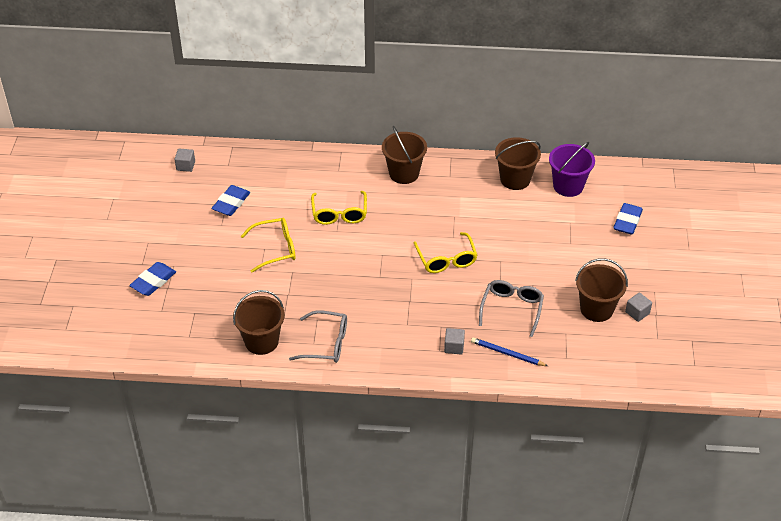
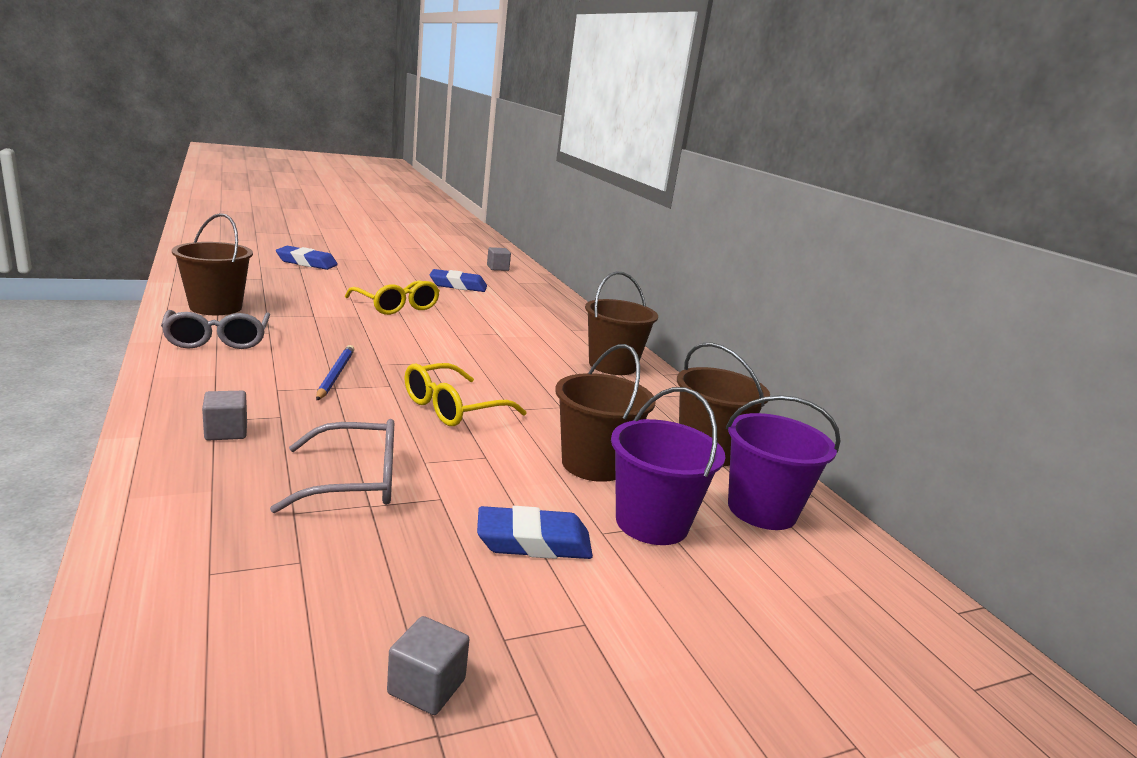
camera: 60 degrees right, 25 degrees down
yellow glasses [311,191,367,225] -> none
blue pencil [471,337,548,366] -> blue pencil moved to [316,345,355,401]
brown bucket [575,258,628,322] -> brown bucket moved to [555,344,656,482]
blue eraser [613,203,643,235] -> blue eraser moved to [477,506,593,559]
none -> purple bucket [611,387,725,545]

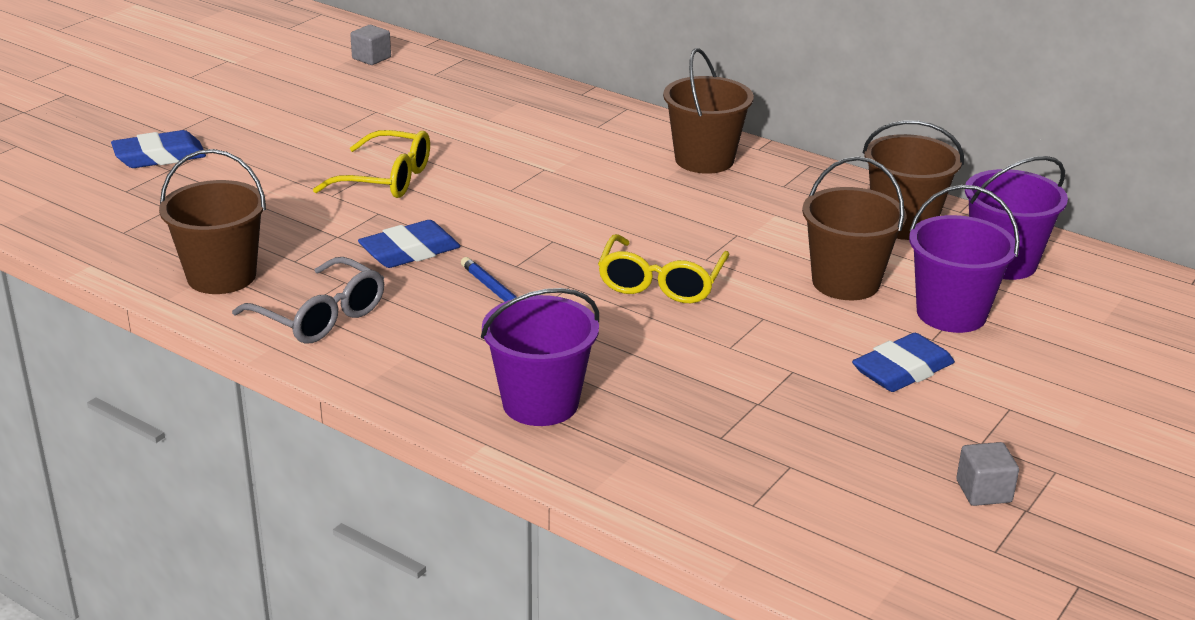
camera: 30 degrees left, 10 degrees up
grey cube [202,391,247,441] -> purple bucket [481,288,599,426]
grey glasses [270,419,394,513] -> none
blue eraser [430,269,487,292] -> blue eraser moved to [358,220,461,268]

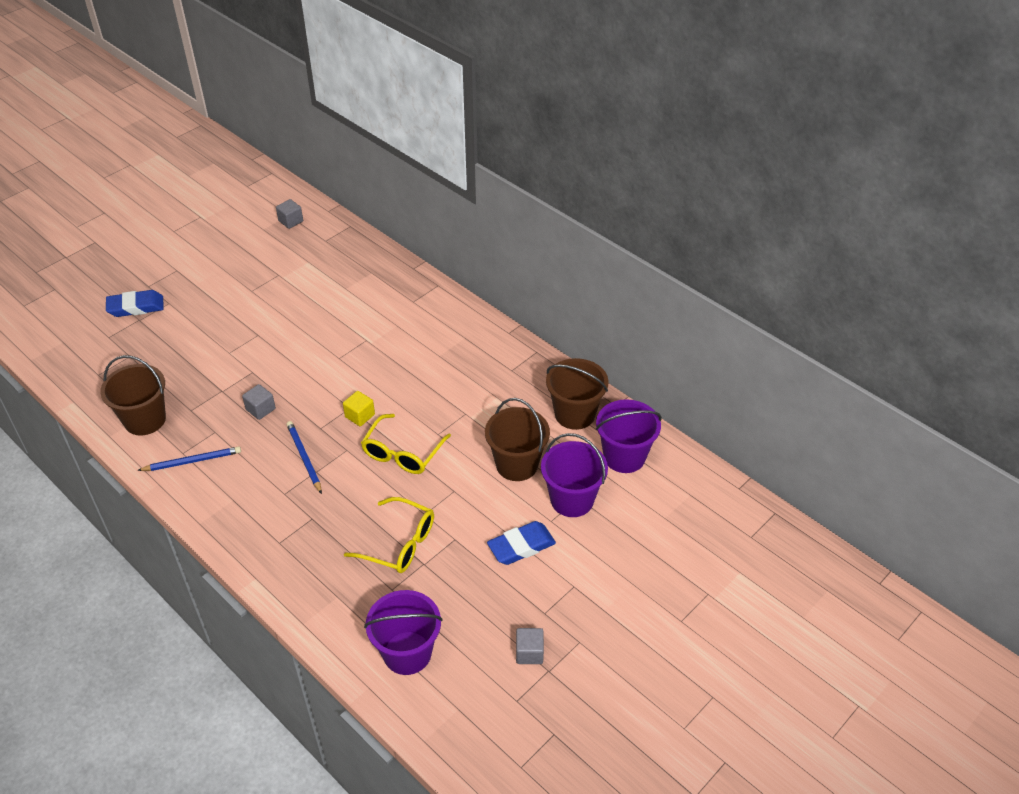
camera: 10 degrees right, 15 degrees up
grey glasses [232,257,384,344] -> blue pencil [137,446,241,471]
yellow glasses [313,130,430,198] -> yellow glasses moved to [344,497,434,573]
blue eraser [358,220,461,268] -> grey cube [242,384,276,420]
purple bucket [481,288,599,426] -> purple bucket moved to [364,590,442,675]
brown bucket [663,48,754,174] -> none
none -> yellow cube [343,391,375,426]

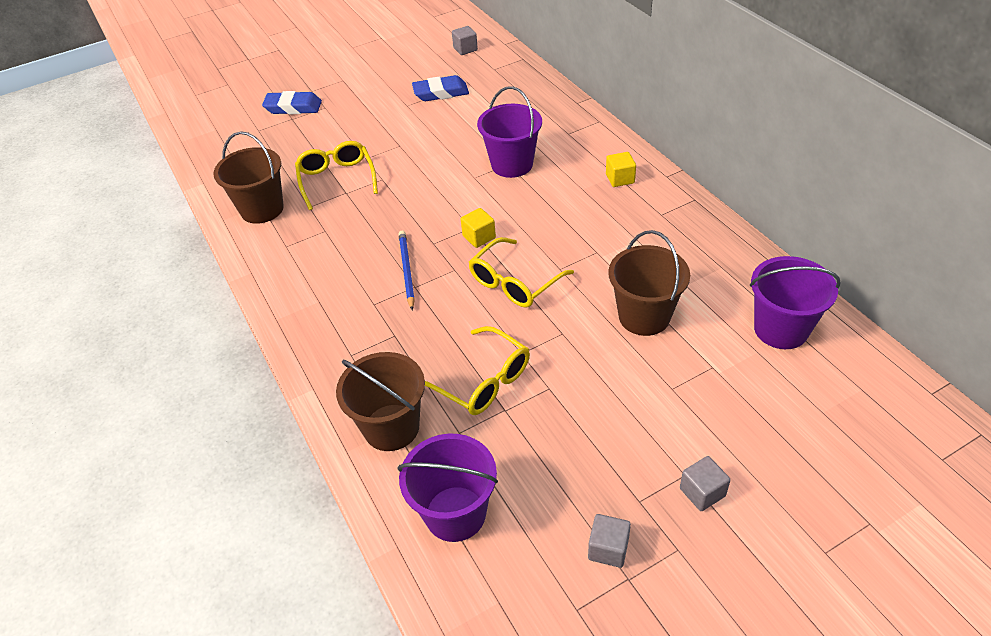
camera: 20 degrees right, 0 degrees up
blue pencil [137,446,241,471] -> none
grey cube [242,384,276,420] -> grey cube moved to [680,456,730,511]
blue eraser [487,521,556,565] -> blue eraser moved to [412,75,469,101]
purple bucket [541,433,608,517] -> purple bucket moved to [477,86,542,178]
brown bucket [546,358,609,430] -> brown bucket moved to [336,352,425,451]
none -> yellow glasses [295,141,378,210]
none -> yellow cube [606,152,636,187]

